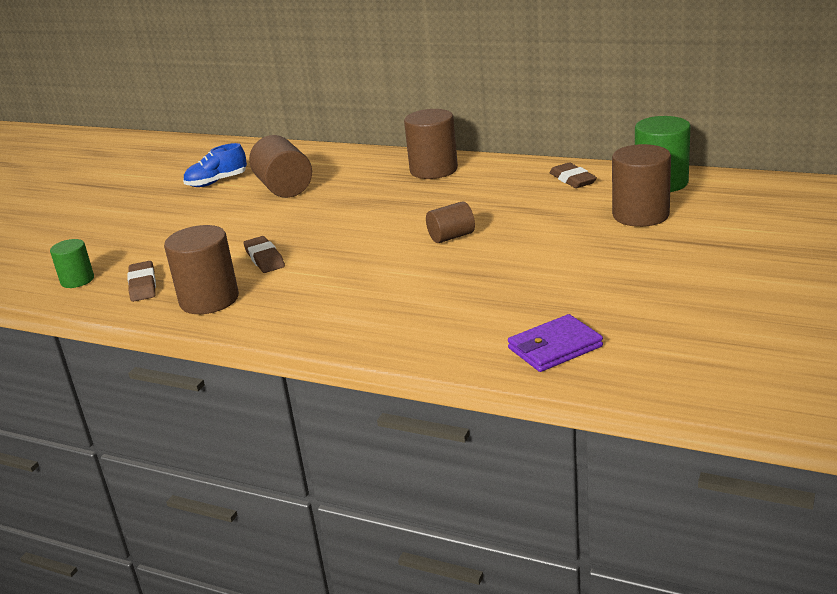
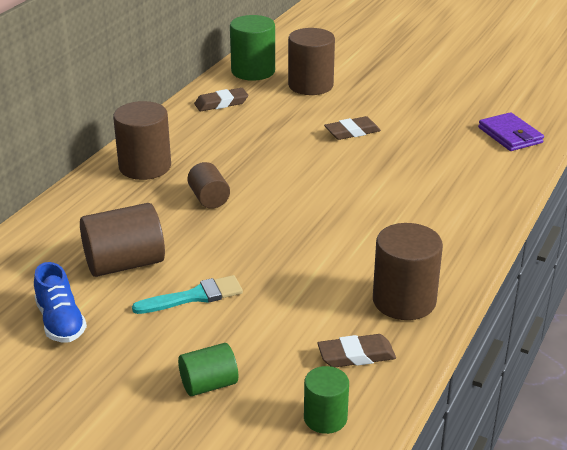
camera: 90 degrees left, 5 degrees up
brown eraser [243,236,285,273] -> brown eraser moved to [324,116,381,140]
brown cylinder [426,201,475,243] -> brown cylinder moved to [187,162,230,209]
none -> turquoise brush [132,275,243,314]
none -> green cylinder [178,343,238,396]

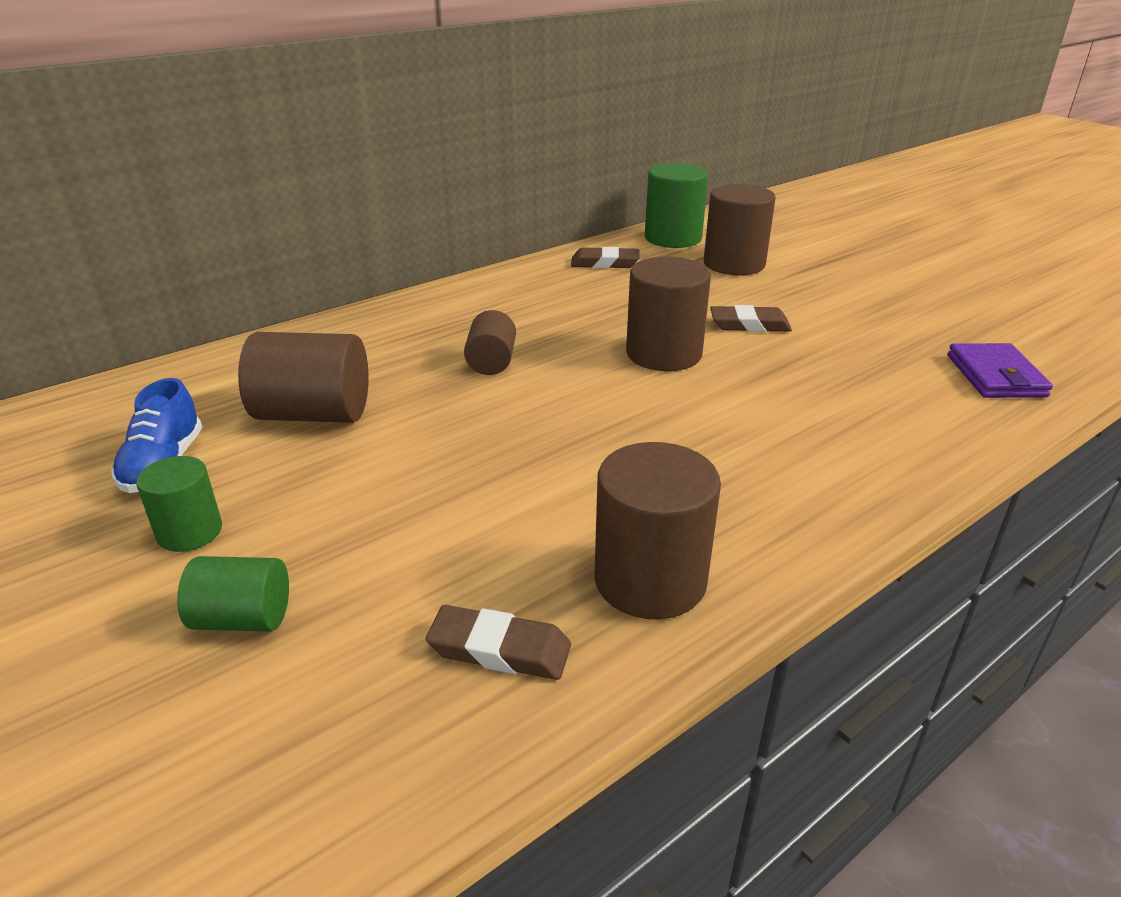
camera: 25 degrees right, 0 degrees up
brown cylinder [113,101,171,180] -> brown cylinder moved to [626,256,711,371]
turquoise brush [132,275,243,314] -> none
green cylinder [304,366,349,434] -> green cylinder moved to [136,456,222,552]

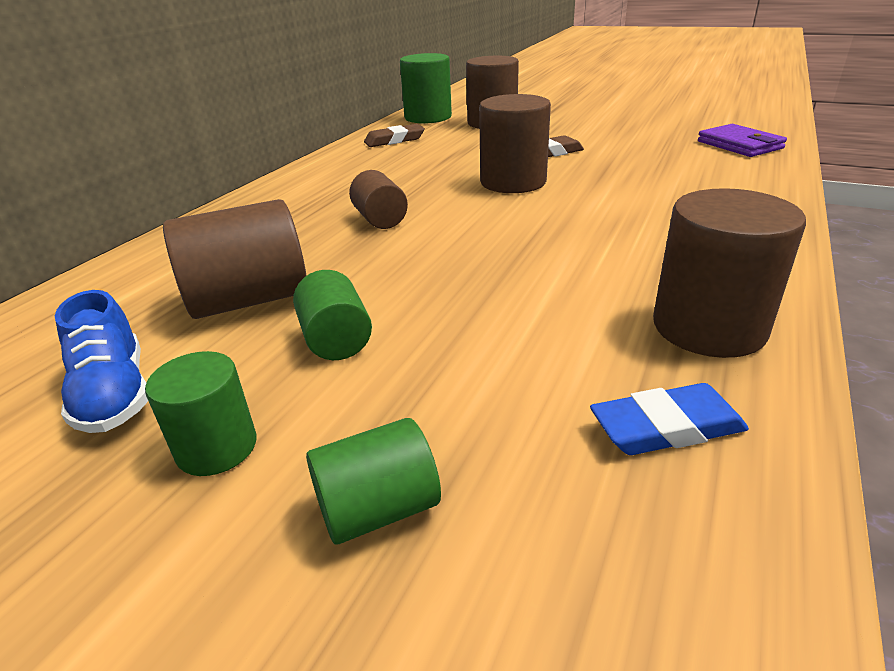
camera: 25 degrees left, 0 degrees up
brown eraser [426,605,571,680] -> blue eraser [590,383,749,455]
none -> green cylinder [293,270,372,360]

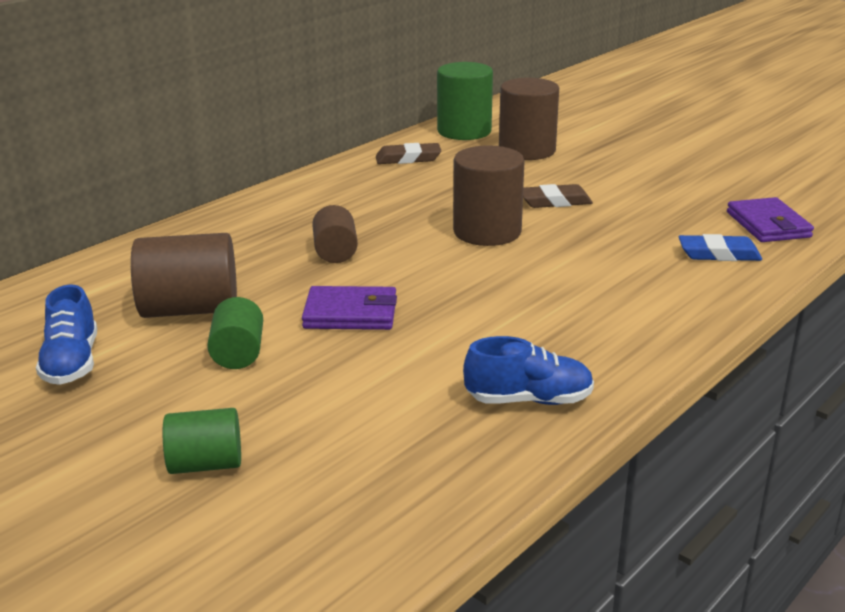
camera: 15 degrees right, 5 degrees down
green cylinder [145,351,257,476] -> none
blue eraser [590,383,749,455] -> blue eraser moved to [678,234,762,261]
brown cylinder [653,188,806,358] -> blue shoe [463,336,594,405]
none -> purple wallet [302,286,397,330]

